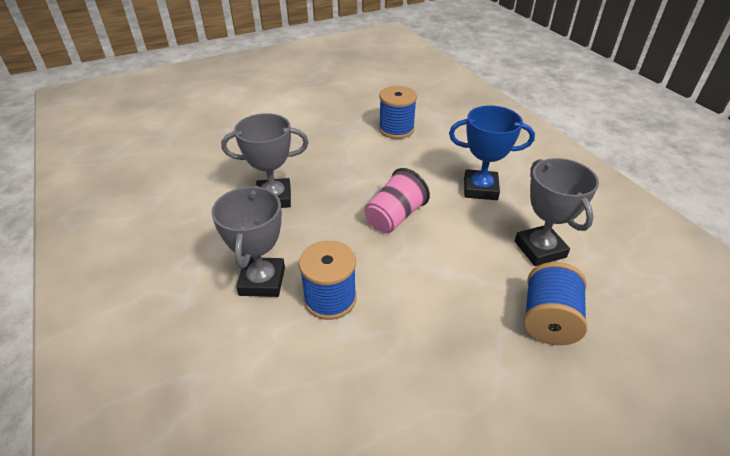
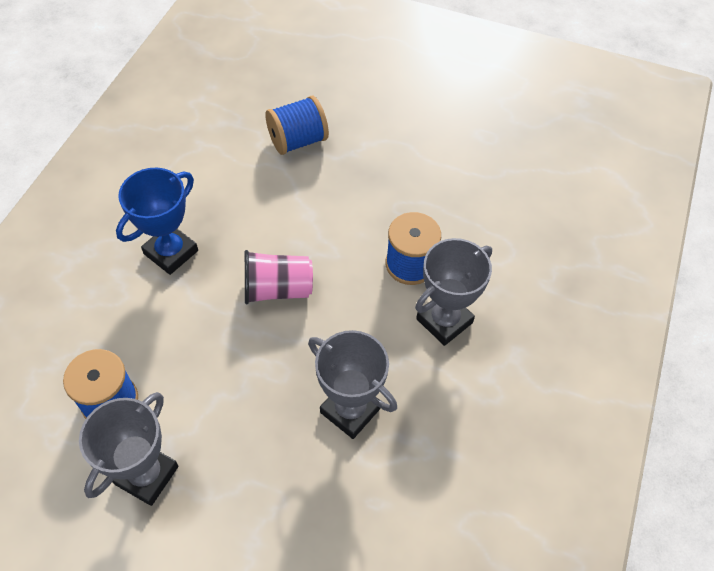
camera: 135 degrees left, 15 degrees up
blue trophy [449,106,535,200] -> blue trophy turned 75 degrees clockwise [116,167,198,275]
grey trophy [515,158,599,266] -> grey trophy moved to [79,392,179,506]

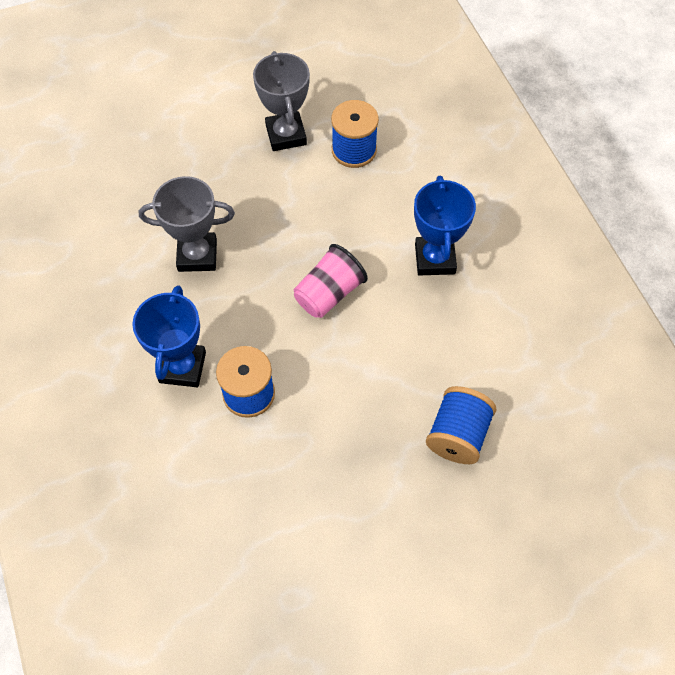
camera: 140 degrees right, 5 degrees up
grey trophy [415,238,492,346] -> blue trophy [132,285,206,387]

